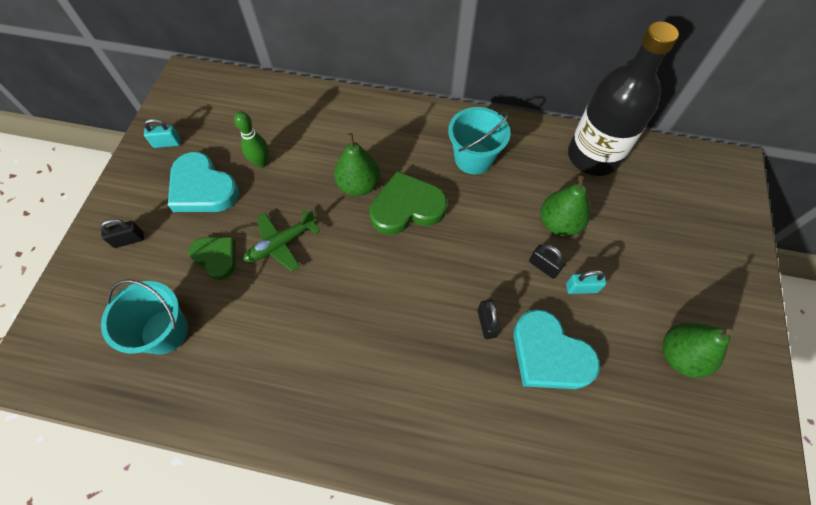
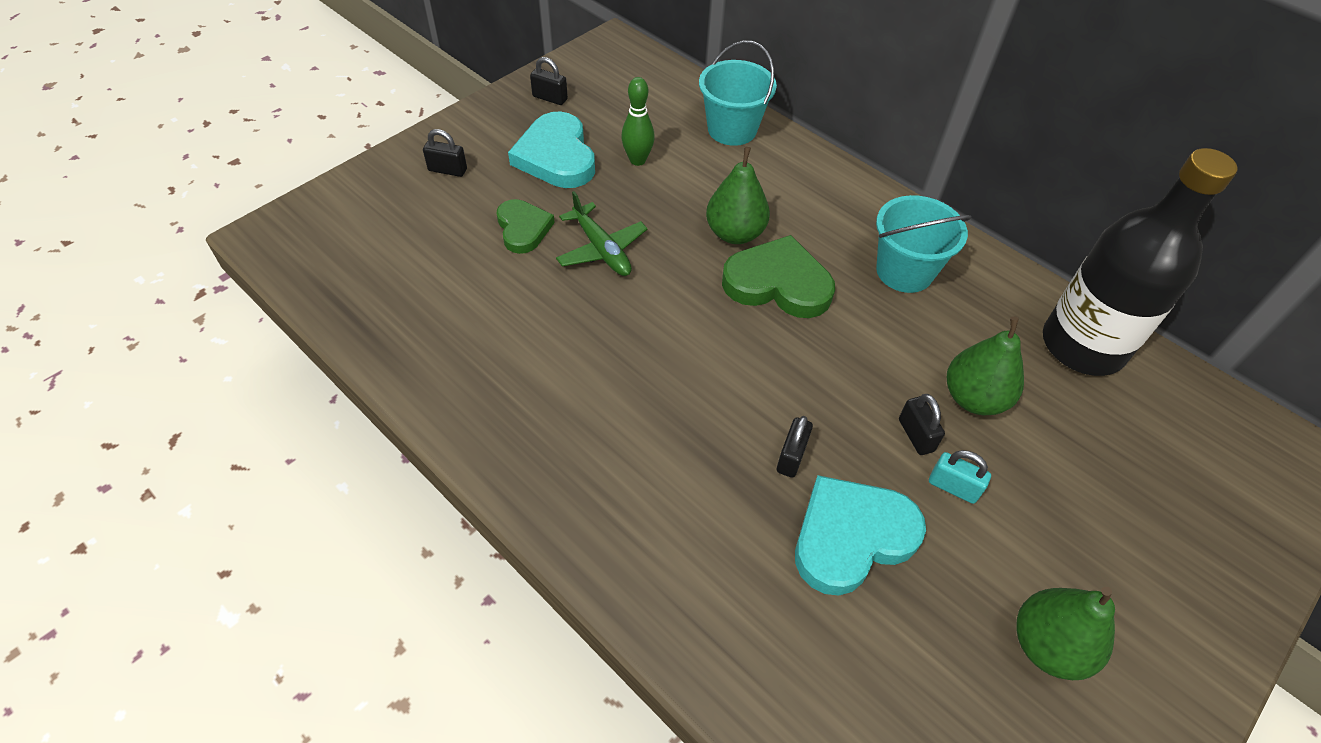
camera: 30 degrees right, 10 degrees down
turquoise bucket [101,279,188,354] -> turquoise bucket moved to [699,40,777,146]
turquoise padlock [144,118,181,148] -> black padlock [530,57,568,105]
green plane [243,210,320,271] -> green plane turned 120 degrees counterclockwise [556,191,648,276]
turquoise heart [514,309,600,389] -> turquoise heart turned 75 degrees clockwise [795,475,926,596]

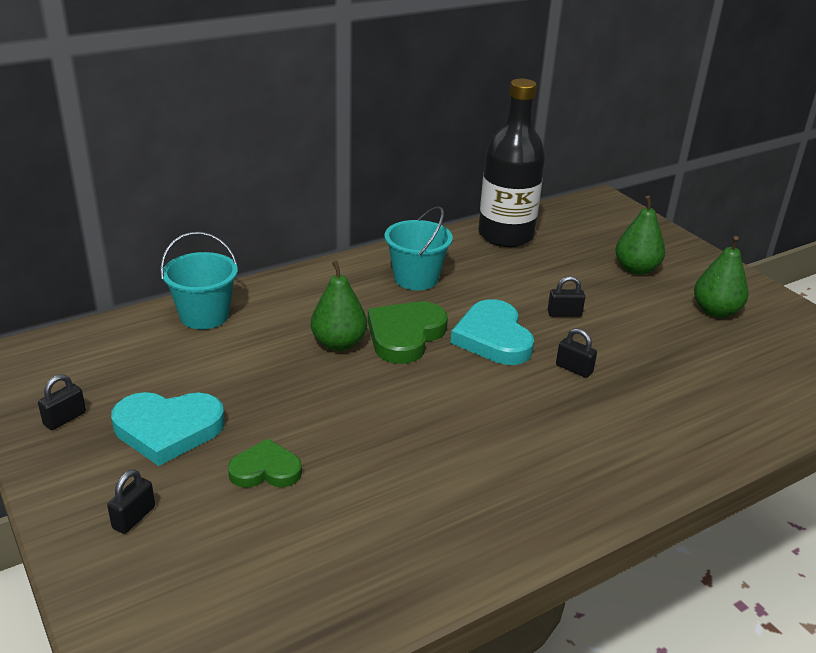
camera: 75 degrees left, 20 degrees down
green plane [556,191,648,276] -> none
green bowling pin [621,77,655,166] -> none
turquoise heart [795,475,926,596] -> turquoise heart moved to [451,299,534,365]
turquoise padlock [929,450,991,504] -> none
green pear [947,316,1024,415] -> green pear moved to [615,196,665,275]

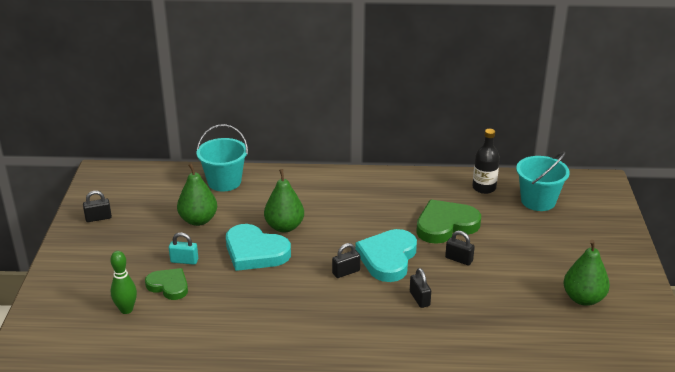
camera: 35 degrees right, 0 degrees up
black padlock [107,469,155,534] -> black padlock moved to [332,243,360,278]
turquoise heart [111,392,225,466] -> turquoise heart moved to [226,224,291,271]
green heart [368,302,448,364] -> green heart moved to [416,199,481,244]
turquoise bucket [384,206,453,290] -> turquoise bucket moved to [516,152,570,211]
black bottle [479,79,545,247] -> black bottle [472,129,500,194], size x0.51
green pear [615,196,665,275] -> green pear moved to [177,163,217,226]
none -> green bowling pin [110,251,137,314]
none -> turquoise padlock [169,232,198,265]

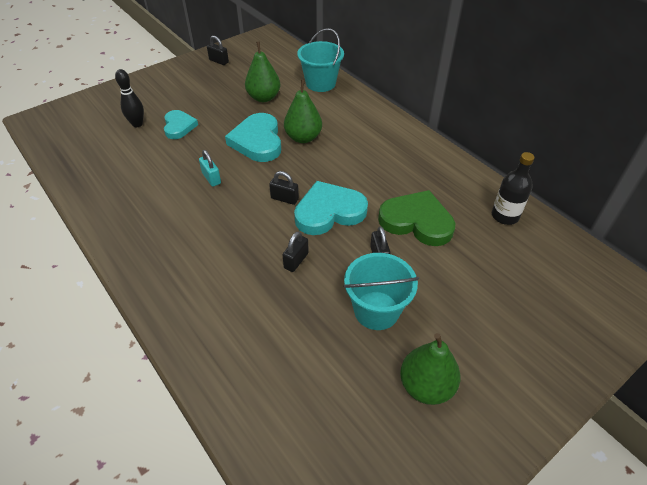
camera: 50 degrees right, 15 degrees up
green bowling pin [110,251,137,314] -> black bowling pin [115,69,144,127]
green heart [145,268,188,300] -> turquoise heart [164,110,198,139]
turquoise padlock [169,232,198,265] -> turquoise padlock moved to [199,150,221,187]
turquoise bucket [516,152,570,211] -> turquoise bucket moved to [343,253,419,330]

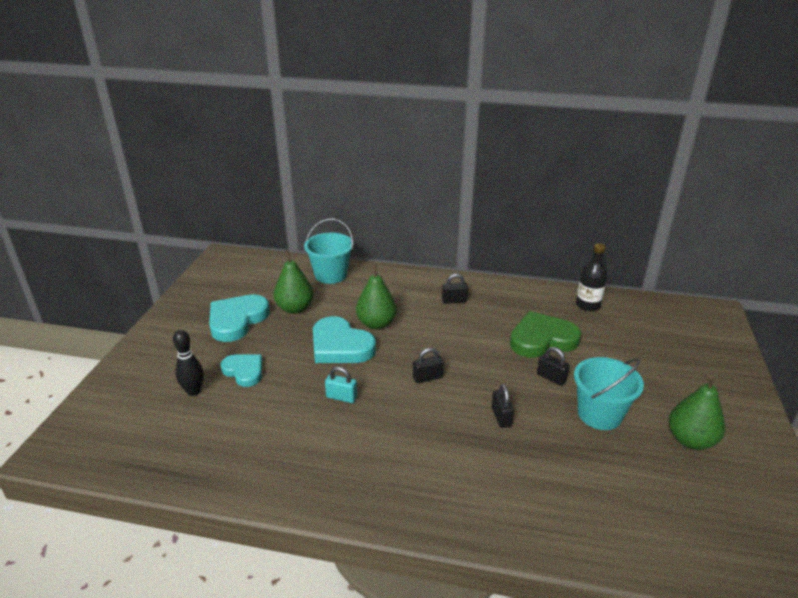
camera: 40 degrees left, 15 degrees down
black padlock [207,36,229,65] -> black padlock moved to [442,273,468,304]
turquoise heart [294,181,368,235] -> turquoise heart moved to [209,294,270,342]

